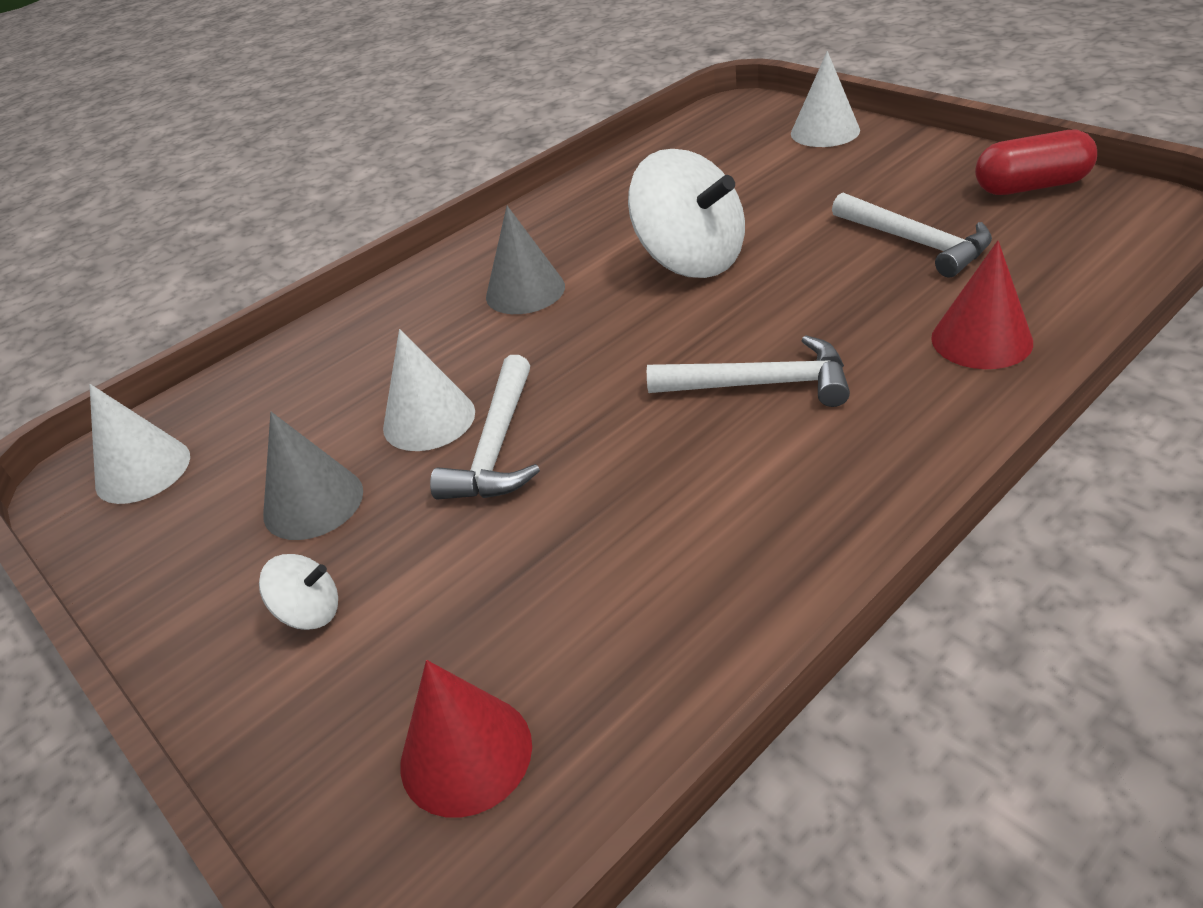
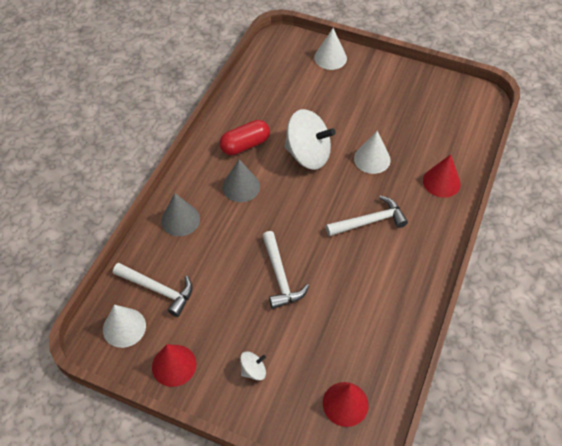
camera: 30 degrees left, 15 degrees up
grey cone [263,412,363,540] -> grey cone moved to [161,193,200,236]
white cone [383,329,475,451] -> white cone moved to [354,131,391,174]
white hammer [832,192,992,277] -> white hammer moved to [113,263,193,317]
red capsule [975,130,1097,195] -> red capsule moved to [220,120,270,155]
none -> red cone [152,344,196,387]

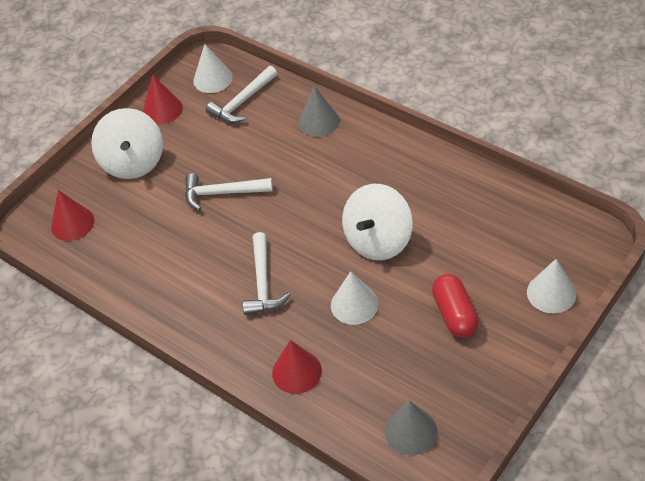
camera: 110 degrees right, 5 degrees down
red capsule [220,120,270,155] -> red capsule moved to [432,274,479,338]
grey cone [222,159,260,202] -> grey cone moved to [385,400,437,455]
white spinning top [240,351,266,381] -> white spinning top [91,108,163,179], size x2.23

